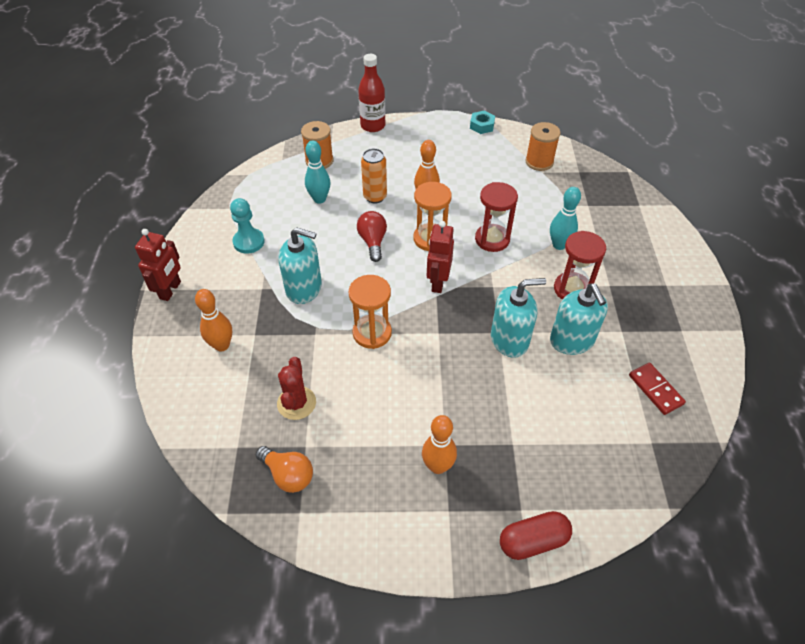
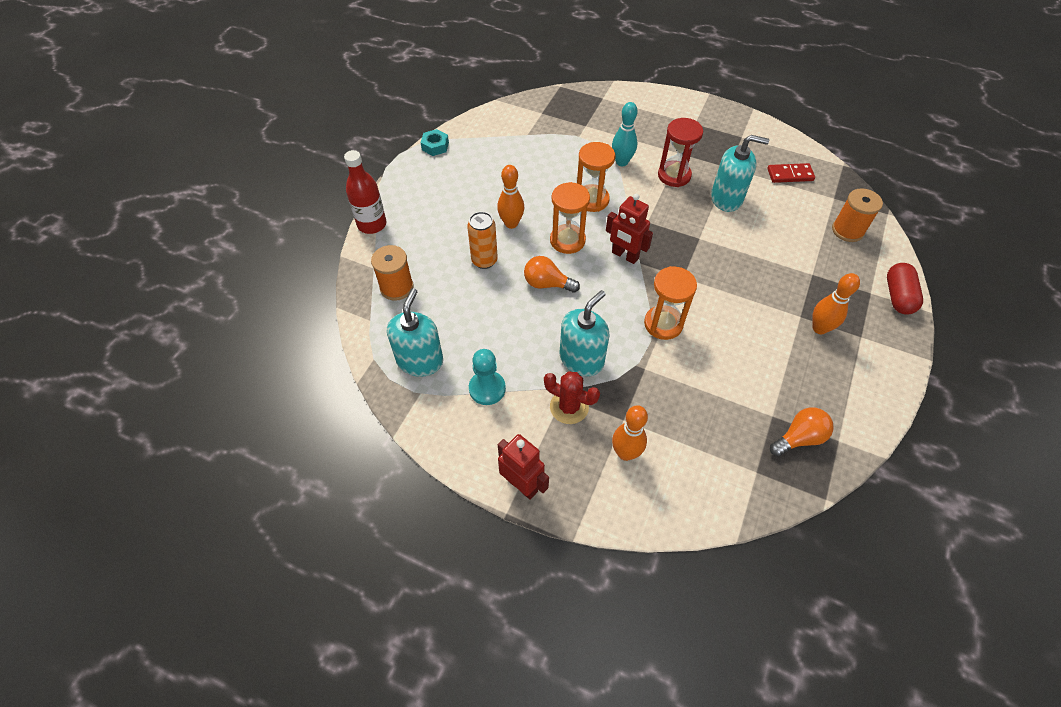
camera: 65 degrees left, 5 degrees up
red cactus [277,357,316,420] -> red cactus moved to [544,372,600,424]
turquoise bowling pin [305,140,330,204] -> none
red light bulb [357,211,387,262] -> orange light bulb [524,256,580,293]
red hourglass [475,182,518,252] -> orange hourglass [577,142,615,212]
turquoise soap dispenser [491,278,546,358] -> turquoise soap dispenser moved to [387,288,443,377]
orange spool [525,122,561,171] -> orange spool moved to [832,188,883,242]

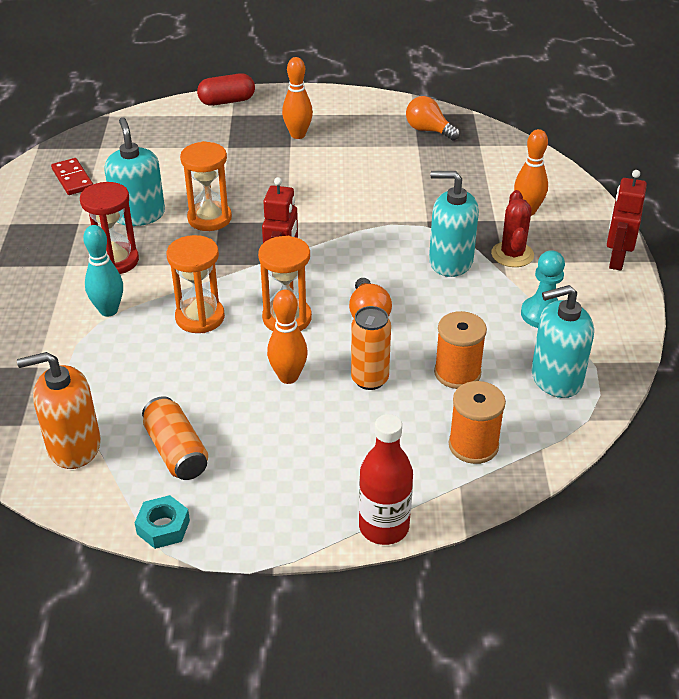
camera: 115 degrees left, 15 degrees down
orange hourglass [644,266,697,340] -> orange hourglass moved to [180,141,232,231]
orange spool [832,188,883,242] -> orange spool moved to [434,311,487,389]
none -> orange soap dispenser [17,352,101,469]
none -> orange can [142,396,208,480]

